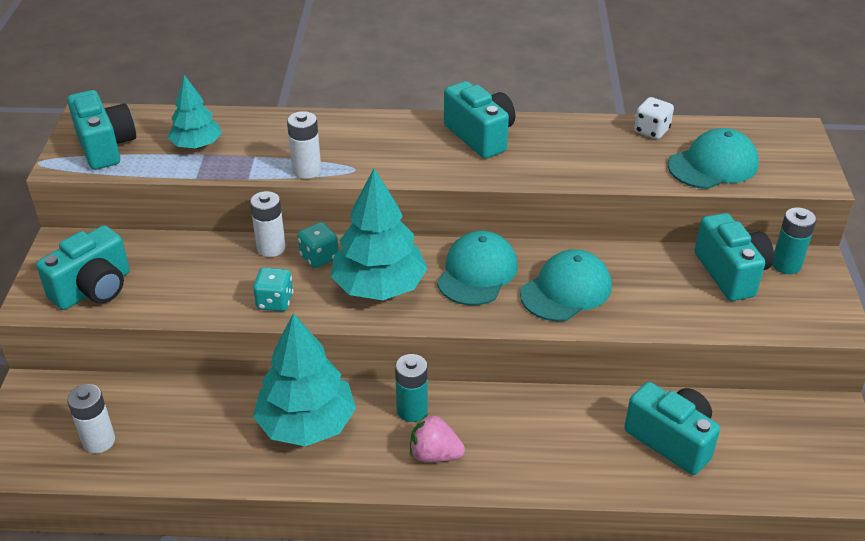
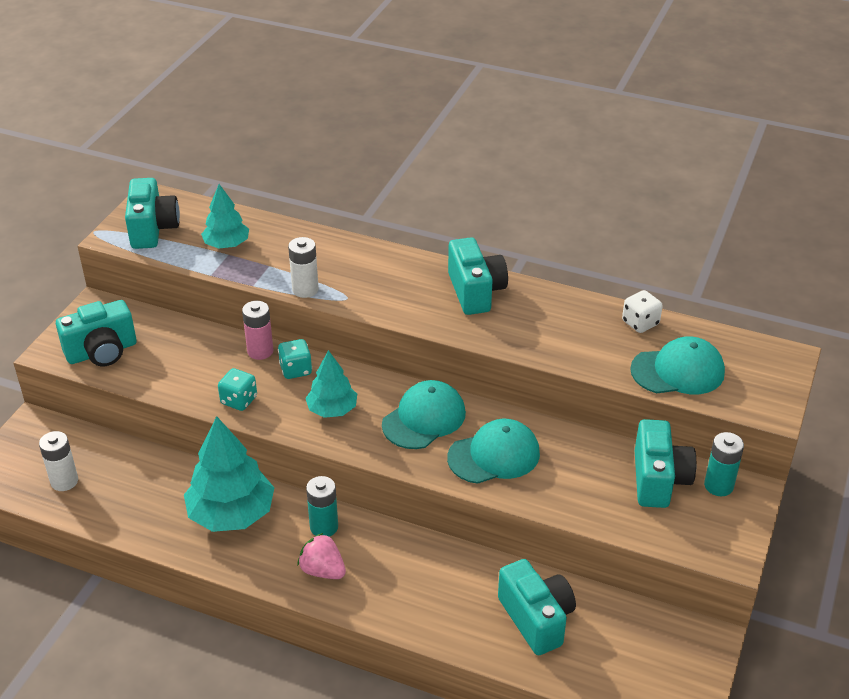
camera: 20 degrees right, 0 degrees up
white battery [250,191,286,257] -> pink battery [242,301,274,360]
turquoise tree [330,168,428,300] -> turquoise tree [305,350,357,418], size x0.59

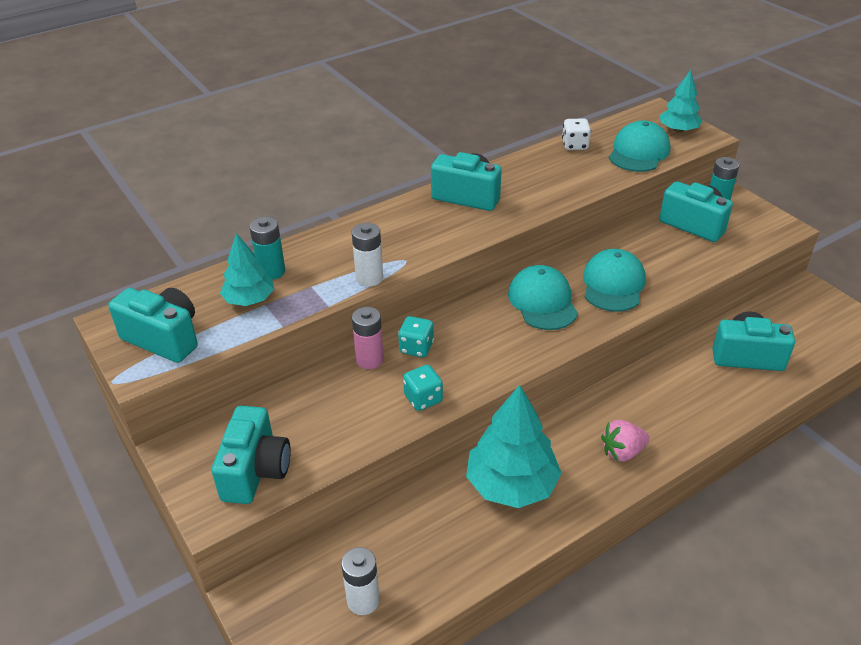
camera: 55 degrees left, 0 degrees up
turquoise tree [305,350,357,418] -> turquoise tree moved to [660,70,702,133]
turquoise battery [306,476,338,537] -> turquoise battery moved to [249,217,285,280]

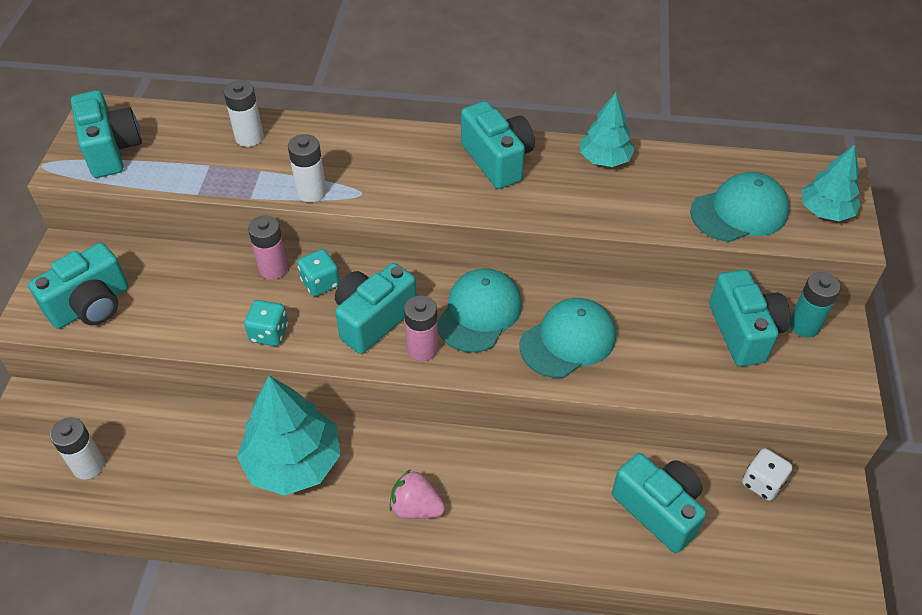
camera: 40 degrees right, 10 degrees up
turquoise tree [220,233,274,306] -> turquoise tree moved to [580,92,635,167]
turquoise battery [249,217,285,280] -> white battery [224,80,264,147]
white dice [562,118,591,150] -> white dice moved to [742,448,792,501]
none -> turquoise camera [335,263,417,354]
none -> pink battery [404,295,438,361]

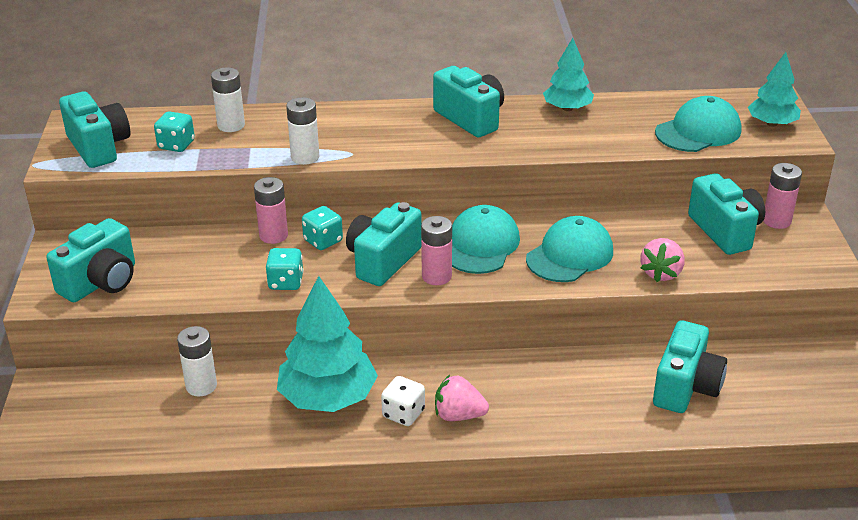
camera: 10 degrees left, 15 degrees down
white battery [50,417,105,480] -> white battery moved to [177,326,217,396]
turquoise camera [612,453,706,553] -> turquoise camera turned 75 degrees clockwise [653,320,727,413]
white dice [742,448,792,501] -> white dice moved to [381,376,425,426]
turquoise battery [790,272,841,338] -> pink battery [763,163,802,229]
none -> turquoise dice [154,111,195,152]
none -> pink strawberry [640,238,685,282]

